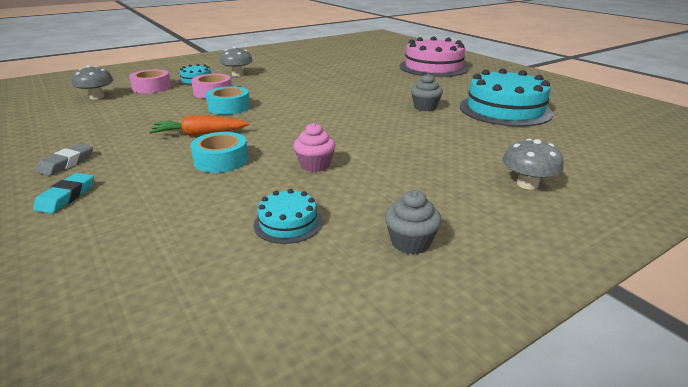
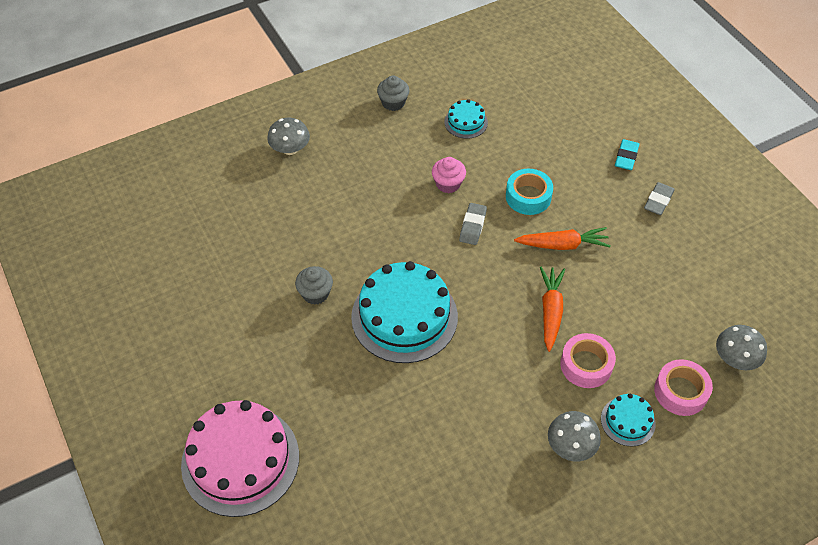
camera: 175 degrees left, 25 degrees up
turquoise tape [206,86,250,115] -> orange carrot [540,267,565,352]
turquoise cake [460,68,553,127] -> turquoise cake moved to [351,261,458,363]
none -> grey eraser [459,203,487,245]

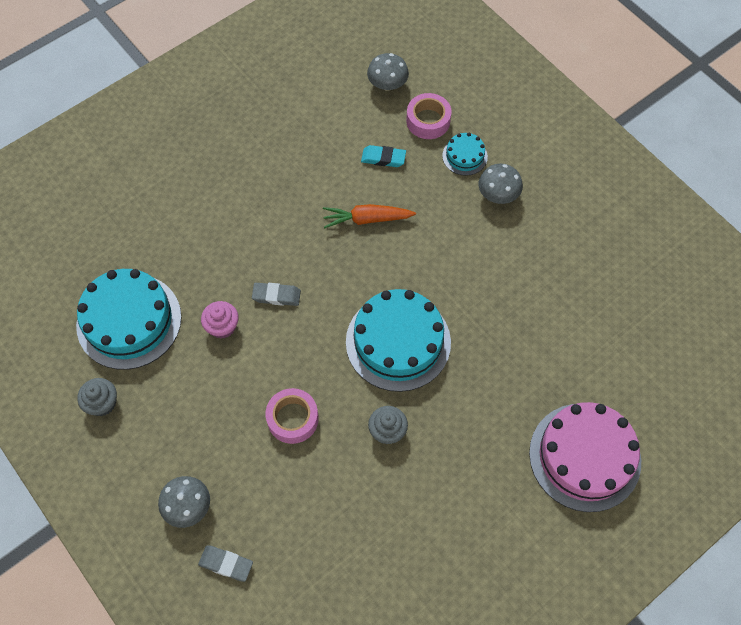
camera: 100 degrees left, 10 degrees up
turquoise cake [444,99,488,139] -> turquoise cake [76,269,182,370], size x2.11
turquoise tape [506,169,553,215] -> none
orange carrot [514,227,611,250] -> none
pink tape [560,333,616,388] -> pink tape moved to [266,388,319,444]
turquoise eraser [615,139,639,170] -> turquoise eraser moved to [361,145,406,167]
grey eraser [644,182,675,215] -> grey eraser moved to [198,545,253,582]

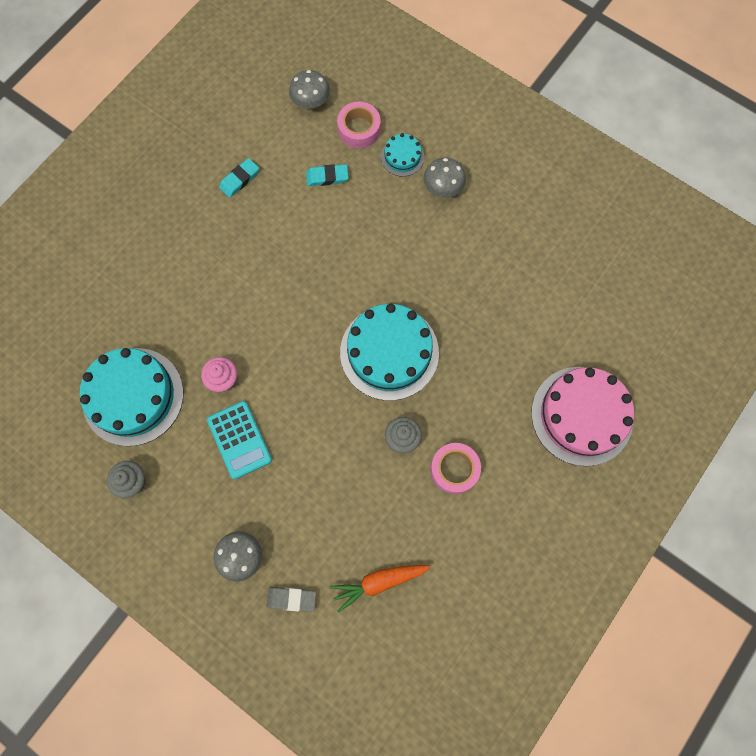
camera: 15 degrees left, 10 degrees up
grey eraser [252,283,301,306] -> none
pink tape [266,388,319,444] -> pink tape moved to [430,443,481,494]
orange carrot [323,204,416,228] -> orange carrot moved to [330,565,430,613]
none -> turquoise calculator [207,401,272,479]
none -> turquoise eraser [219,158,259,198]

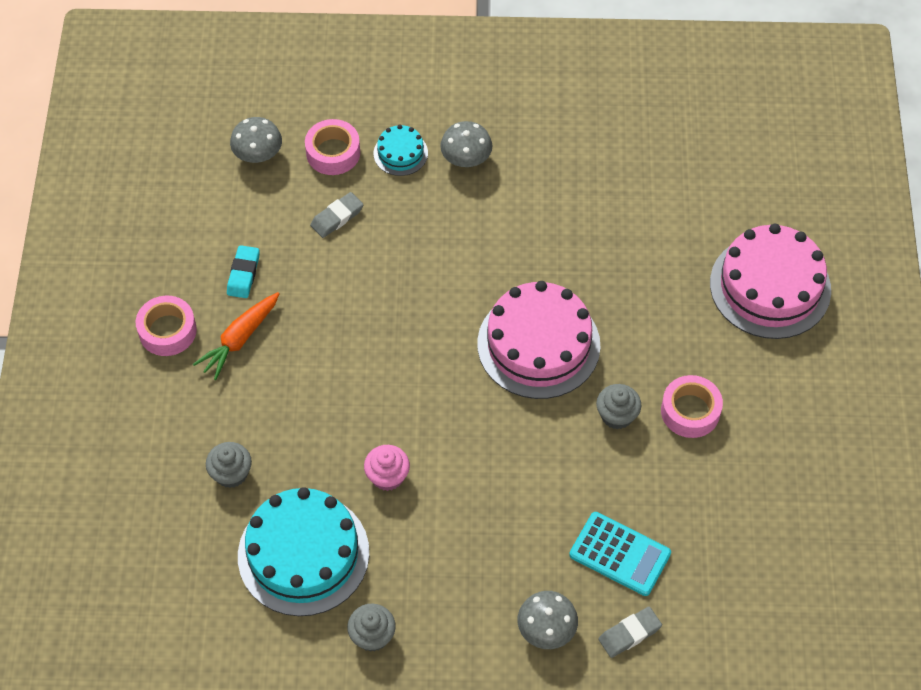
camera: 35 degrees left, 15 degrees down
turquoise calculator [207,401,272,479] -> turquoise calculator moved to [569,512,671,596]
turquoise eraser [306,164,349,186] -> grey eraser [310,192,363,238]
orange carrot [330,565,430,613] -> orange carrot moved to [193,292,280,380]
turquoise cake [340,304,439,401] -> pink cake [477,281,600,399]
none -> pink tape [136,296,197,356]
none -> grey cupcake [206,442,252,488]

